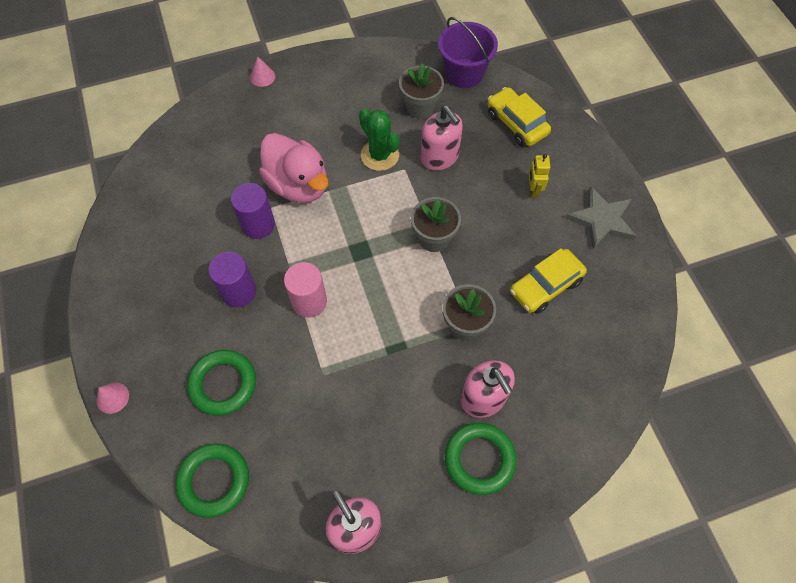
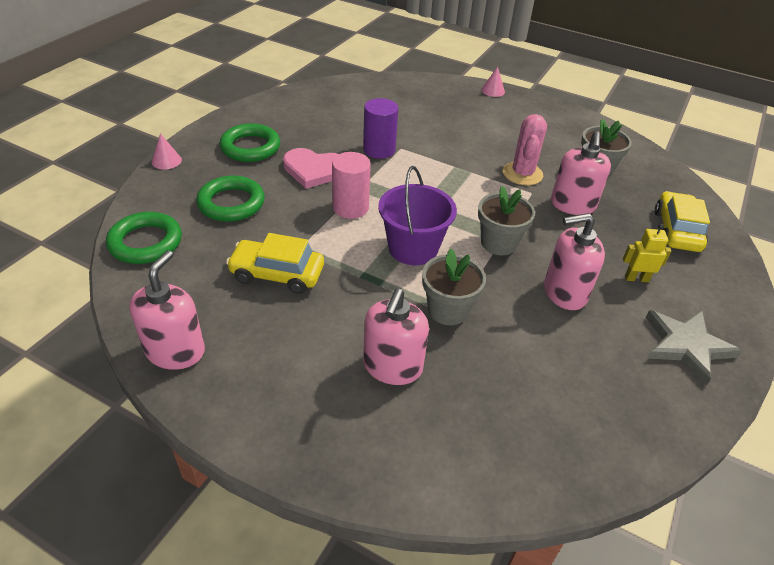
camera: 45 degrees right, 20 degrees down
purple cylinder [208,252,256,307] -> pink heart [283,148,338,189]
pink duck [259,133,329,203] -> none
green cactus [359,108,400,171] -> pink cactus [503,114,547,186]
purple bucket [438,17,498,88] -> purple bucket moved to [378,166,457,265]
green ring [445,423,516,495] -> green ring moved to [220,123,280,162]
yellow car [510,248,587,314] -> yellow car moved to [226,233,324,294]
yellow robot [529,154,551,198] -> yellow robot turned 45 degrees clockwise [623,224,672,282]
none -> pink soap dispenser [544,213,605,310]

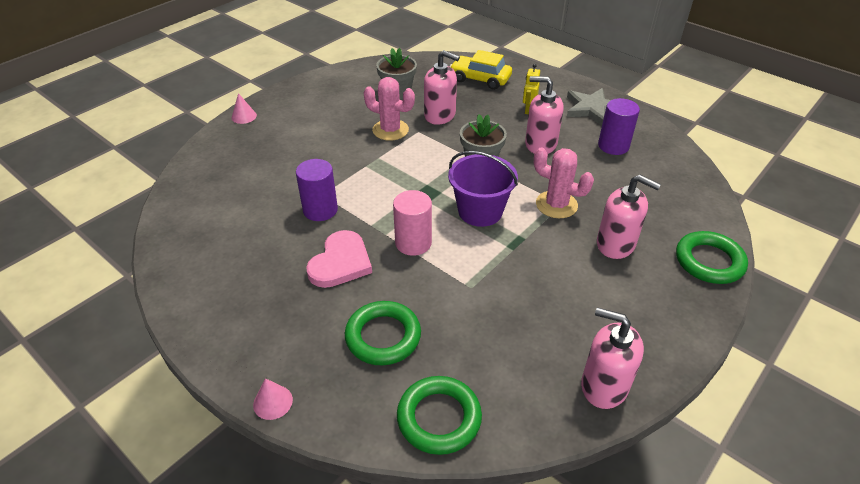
camera: 75 degrees left, 0 degrees up
green ring [220,123,280,162] -> green ring moved to [676,231,748,284]
yellow car [226,233,324,294] -> none
grey flower pot [422,249,486,325] -> pink cactus [534,148,594,218]
pink soap dispenser [544,213,605,310] -> pink soap dispenser turned 105 degrees clockwise [525,76,564,154]
none -> purple cylinder [598,98,640,155]

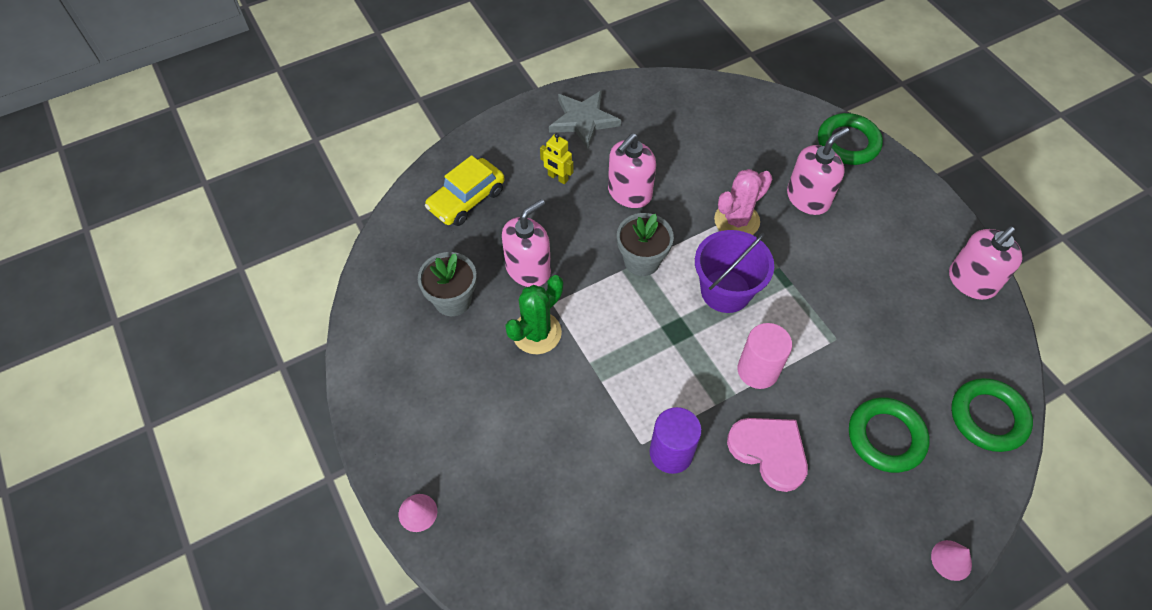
camera: 70 degrees left, 15 degrees up
pink cactus [364,77,415,140] -> green cactus [505,275,563,354]
purple cylinder [598,98,640,155] -> none

